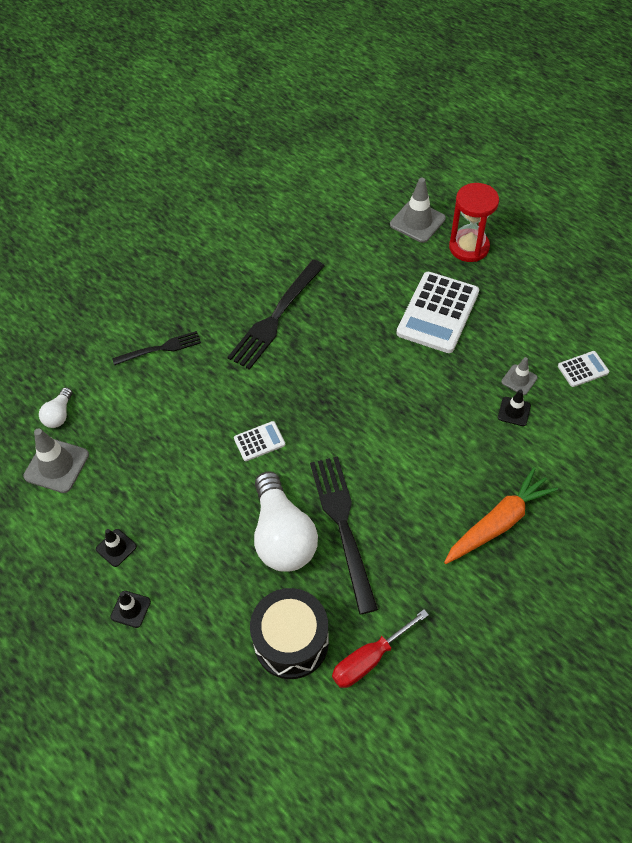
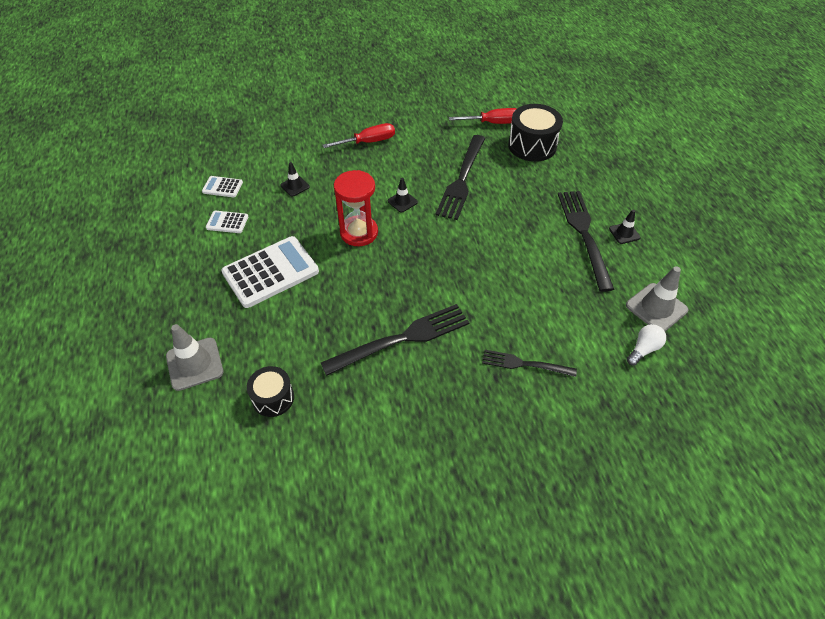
camera: 150 degrees left, 5 degrees down
black traffic cone [110,591,151,628] -> black traffic cone moved to [388,178,418,213]
white calculator [234,421,285,461] -> white calculator moved to [206,211,248,233]
white light bulb [254,471,318,572] -> none
orange carrot [444,467,558,564] -> red screwdriver [323,123,395,148]
red hourglass [449,183,499,262] -> red hourglass moved to [334,170,378,246]
grey traffic cone [501,357,538,395] -> none
none -> black drum [247,366,294,417]
none -> black fork [558,191,614,292]

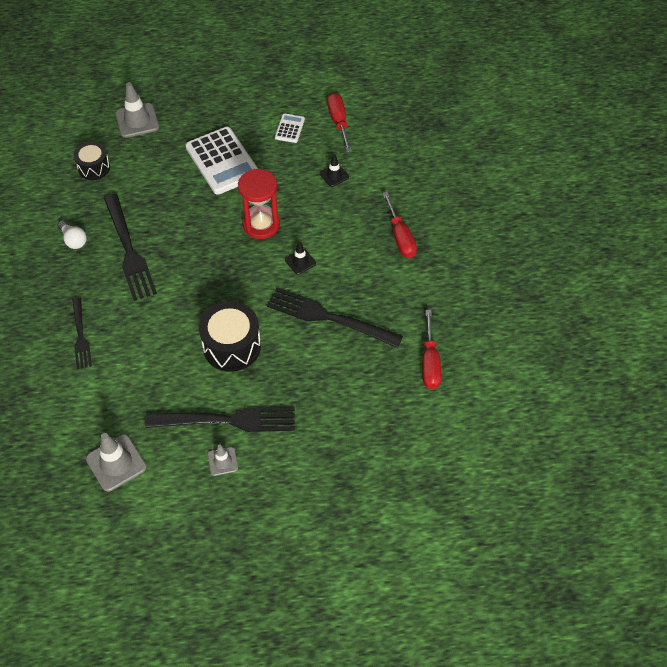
camera: 95 degrees right, 5 degrees up
white calculator [202,176,243,197] -> red screwdriver [327,93,352,152]
black fork [482,350,577,377] -> black fork turned 150 degrees clockwise [72,298,92,369]
black drum [508,104,563,162] -> black drum moved to [199,301,261,372]
black traffic cone [609,210,641,244] -> grey traffic cone [208,445,238,476]
white light bulb [627,324,666,366] -> white light bulb moved to [58,221,87,249]

